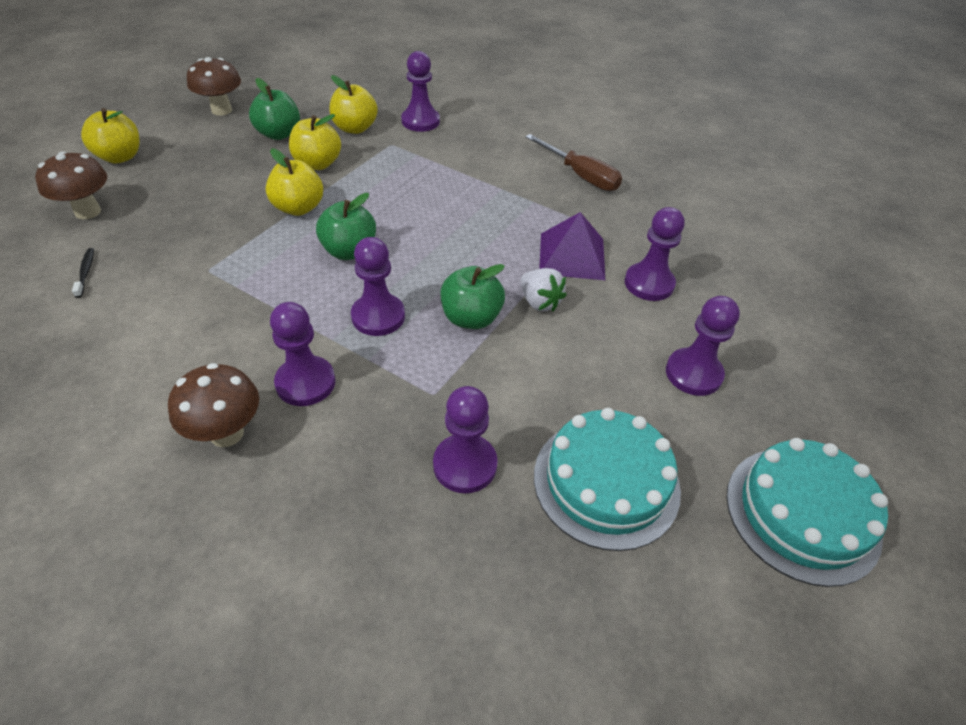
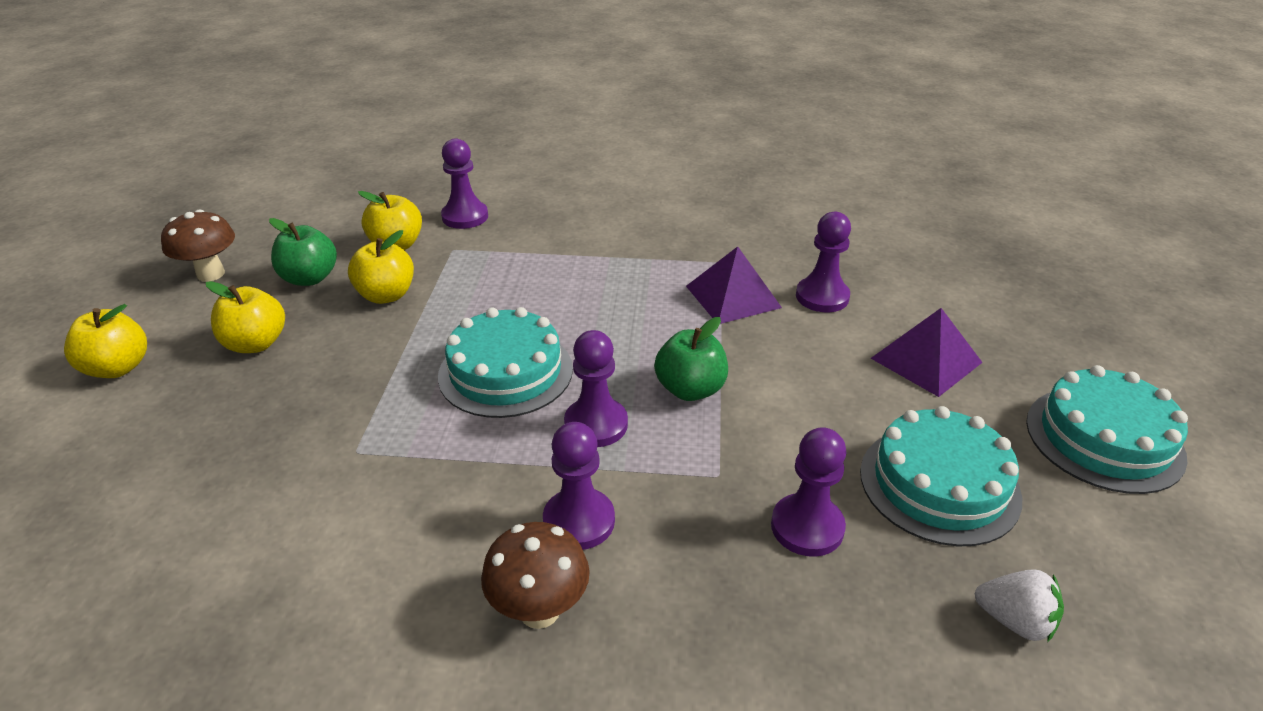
camera: 25 degrees left, 10 degrees down
brown mushroom [35,152,107,219] -> none
black toothbrush [72,248,94,298] -> none
yellow apple [266,148,323,216] -> yellow apple moved to [206,281,285,353]
green apple [316,193,376,260] -> turquoise cake [438,307,573,418]
white strawberry [520,268,567,311] -> white strawberry moved to [975,569,1064,642]
brown screwdriver [525,134,622,191] -> none
purple pawn [666,296,740,396] -> purple pyramid [871,308,983,397]

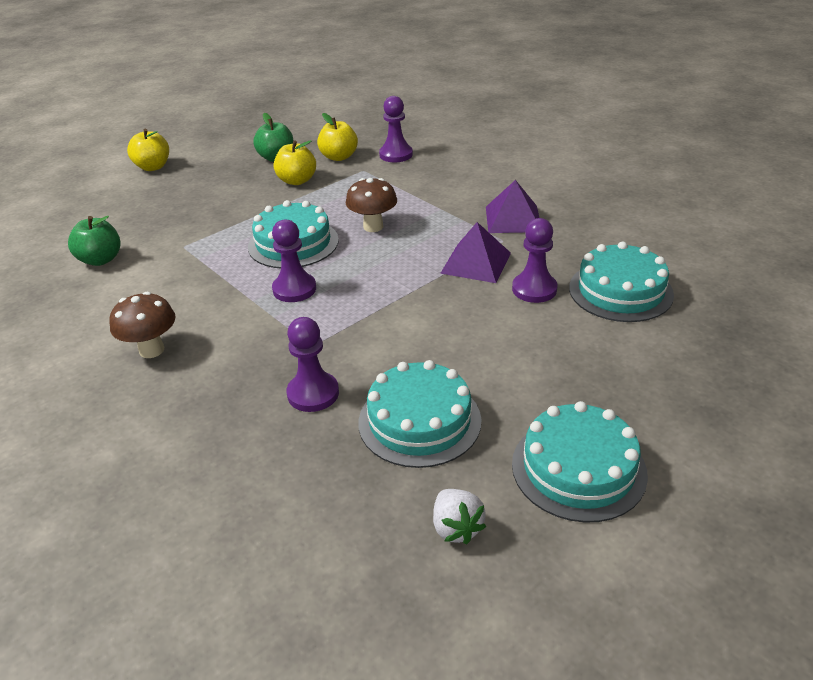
camera: 45 degrees right, 0 degrees up
brown mushroom [161,209,235,282] -> brown mushroom moved to [346,178,397,232]
yellow apple [206,281,285,353] -> none
purple pawn [543,422,615,550] -> none
green apple [654,317,728,401] -> green apple moved to [68,216,121,266]
purple pyramid [871,308,983,397] -> purple pyramid moved to [486,180,539,233]
white strawberry [975,569,1064,642] -> white strawberry moved to [433,489,486,545]
none -> turquoise cake [569,242,674,322]

